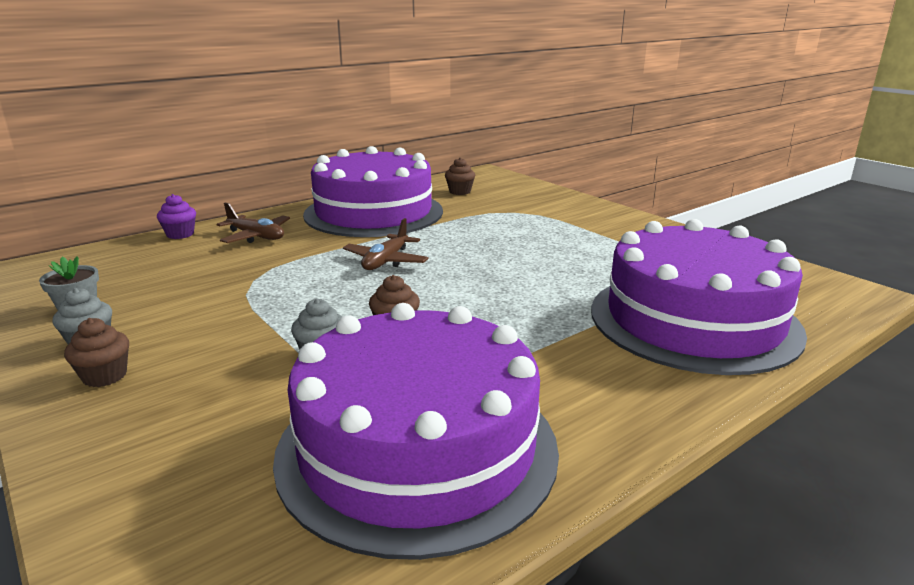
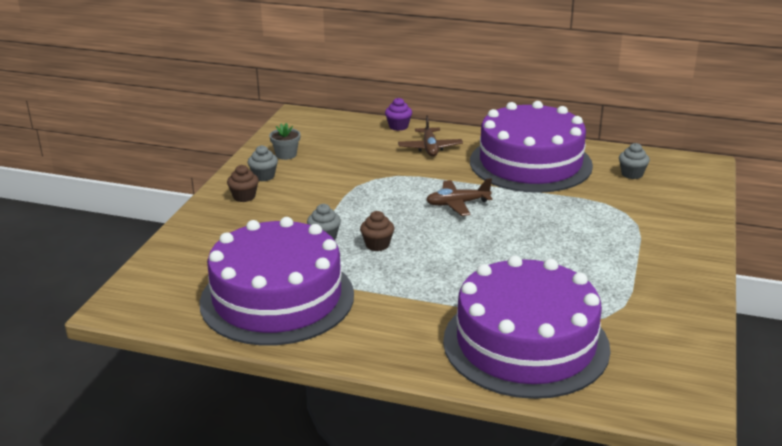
camera: 55 degrees right, 5 degrees up
brown cupcake [445,157,475,195] -> grey cupcake [619,143,650,179]

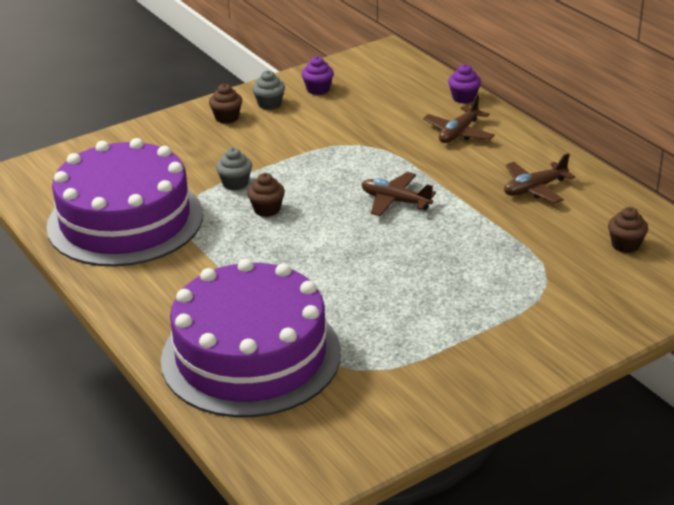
camera: 40 degrees right, 5 degrees up
grey flower pot [269,123,300,160] -> purple cupcake [301,56,334,95]
purple cake [470,101,593,193] -> brown plane [504,153,575,203]
grey cupcake [619,143,650,179] -> brown cupcake [608,207,648,253]

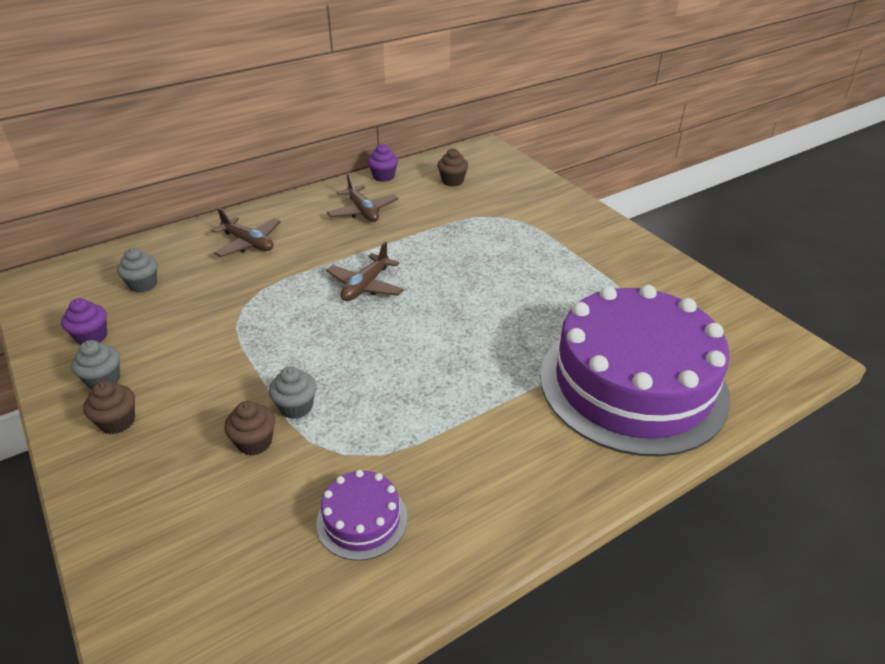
camera: 90 degrees left, 5 degrees up
purple cake [46,138,203,267] -> purple cake [316,470,407,561], size x0.41
brown cupcake [247,173,285,217] -> brown cupcake moved to [224,401,275,456]
purple cupcake [448,64,481,104] -> purple cupcake moved to [367,144,398,182]
none -> grey cupcake [117,248,157,293]

